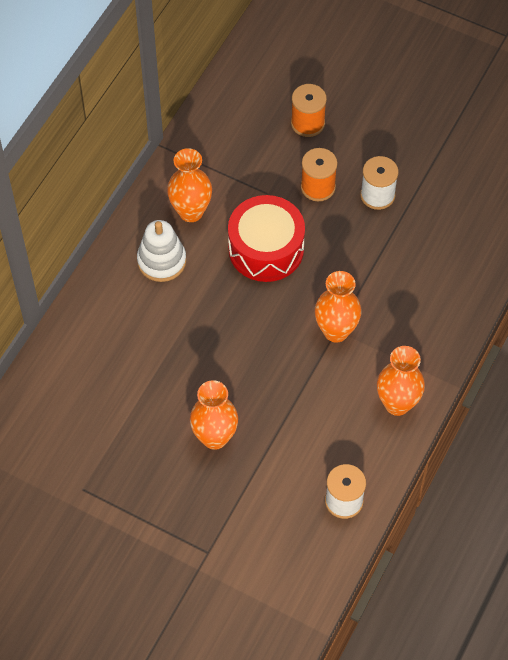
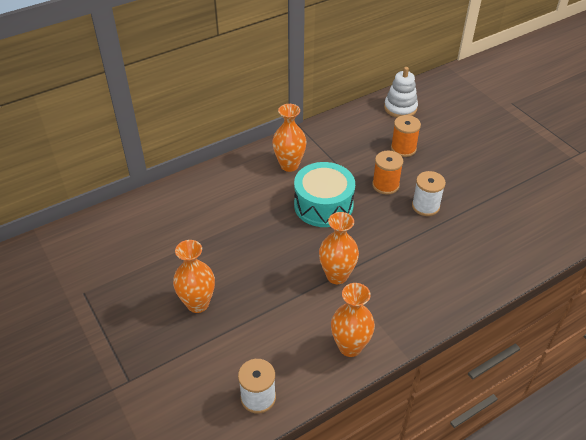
camera: 30 degrees right, 15 degrees down
white stacking toy [137,220,186,282] -> white stacking toy moved to [384,67,418,118]
red drum [228,195,305,282] -> turquoise drum [294,162,355,227]

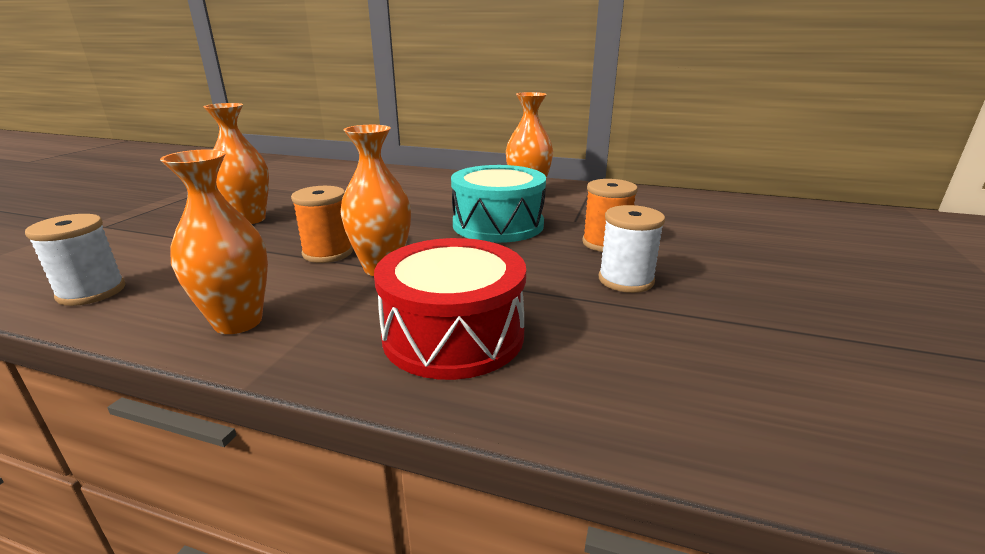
camera: 50 degrees right, 20 degrees down
white stacking toy [384,67,418,118] -> none
orange spool [391,115,421,157] -> orange spool moved to [291,186,353,263]
none -> red drum [374,238,526,380]

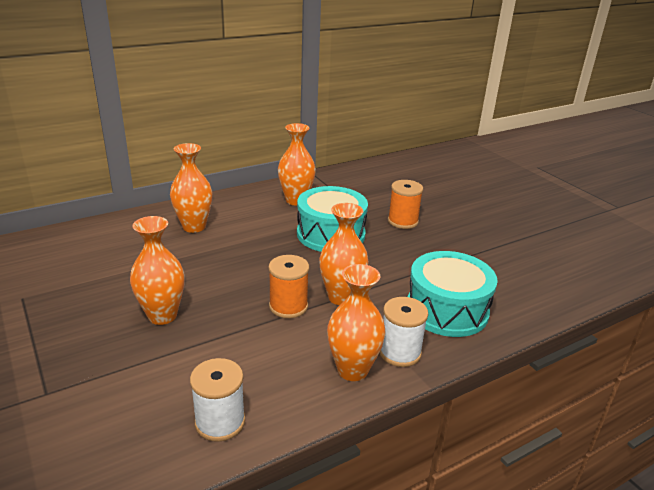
camera: 50 degrees left, 5 degrees up
red drum [374,238,526,380] -> turquoise drum [408,251,498,337]
white spool [598,205,665,293] -> white spool moved to [379,297,428,367]
none -> orange vase [170,143,212,233]

